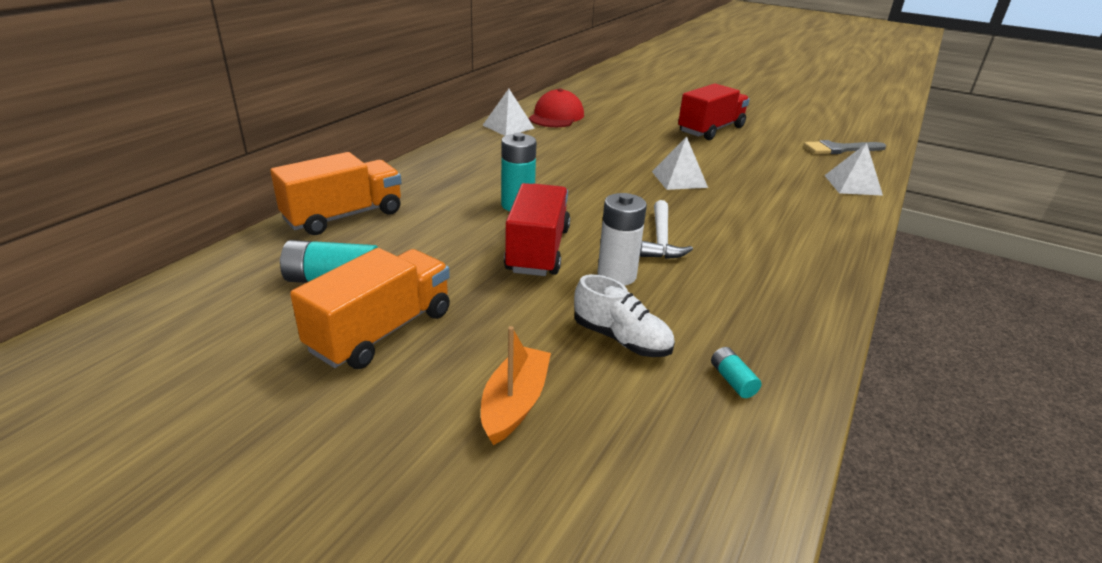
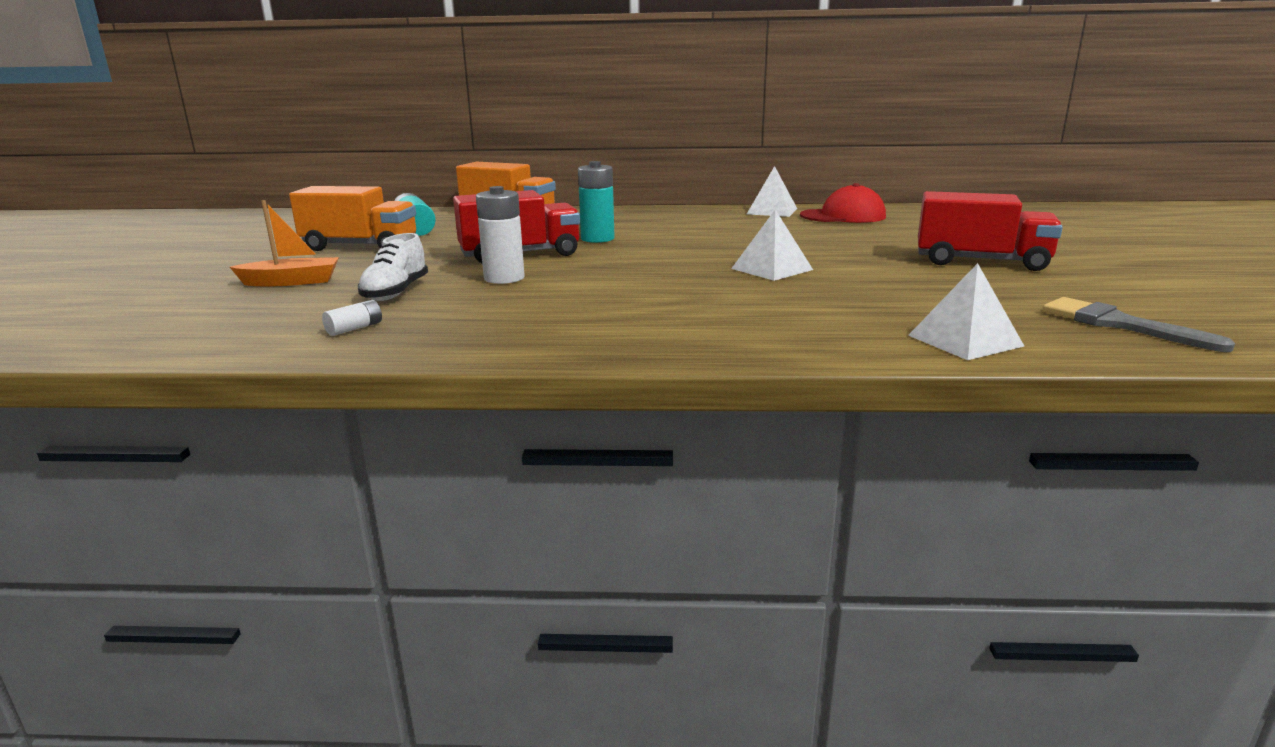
camera: 65 degrees right, 10 degrees down
white hammer [640,200,693,259] -> none
turquoise battery [711,347,761,398] -> white battery [322,300,382,336]

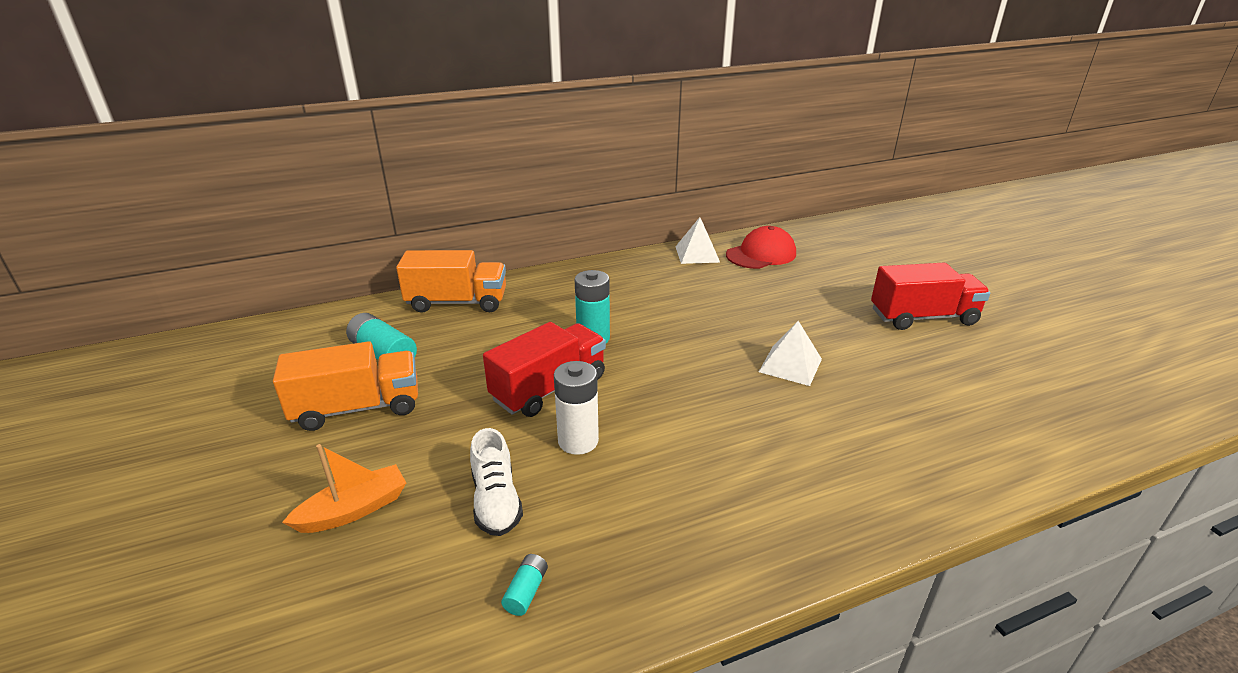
camera: 25 degrees left, 10 degrees up
white battery [322,300,382,336] -> turquoise battery [501,554,548,616]
white pyramid [908,263,1024,360] -> none
grey brush [1042,297,1235,352] -> none

